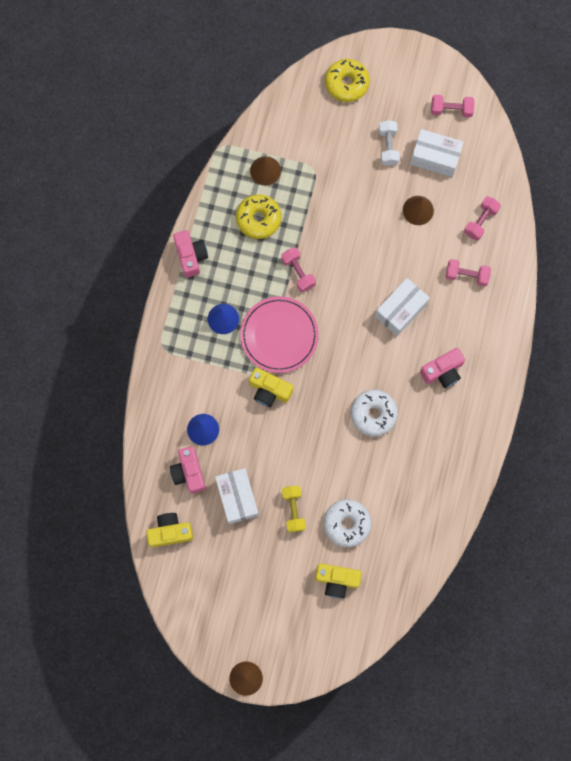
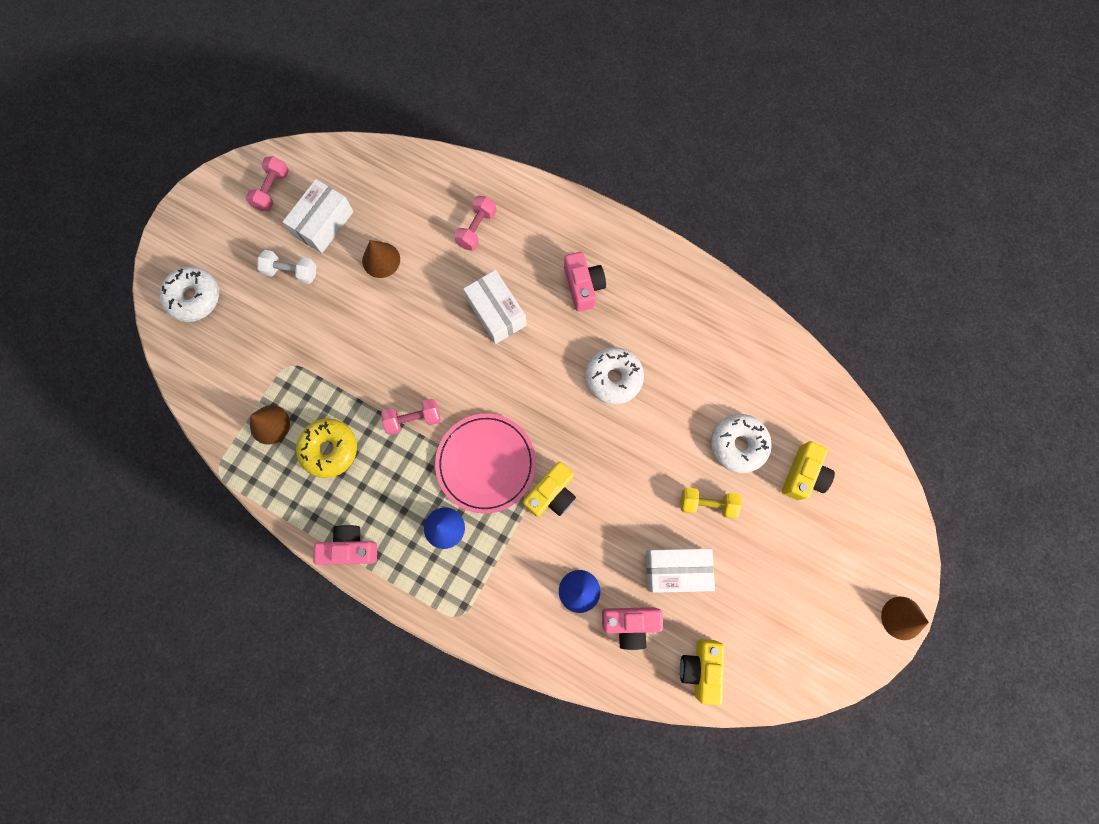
camera: 75 degrees left, 0 degrees up
yellow donut [325,59,370,102] -> white donut [159,267,219,322]
pink dumbbell [464,196,501,241] -> none

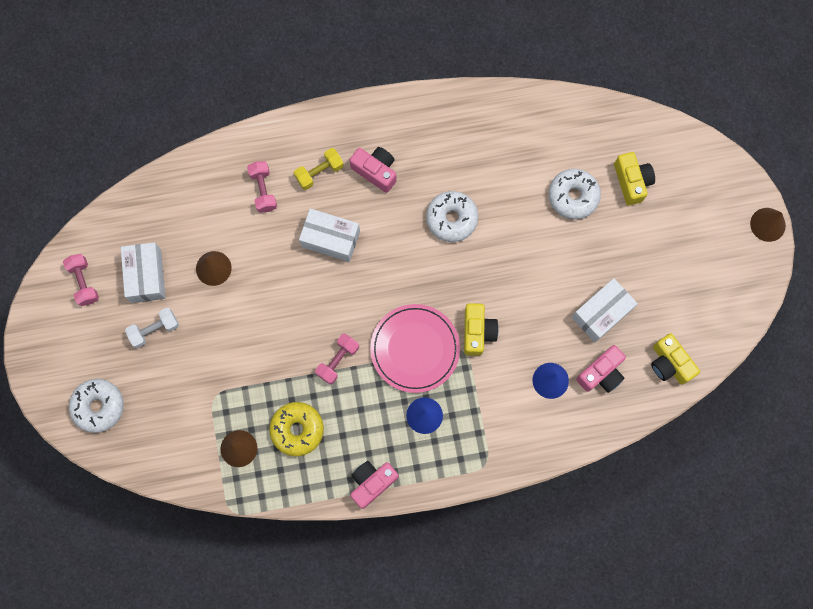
camera: 40 degrees left, 0 degrees up
yellow dumbbell [681,488,741,519] -> yellow dumbbell moved to [294,148,344,190]

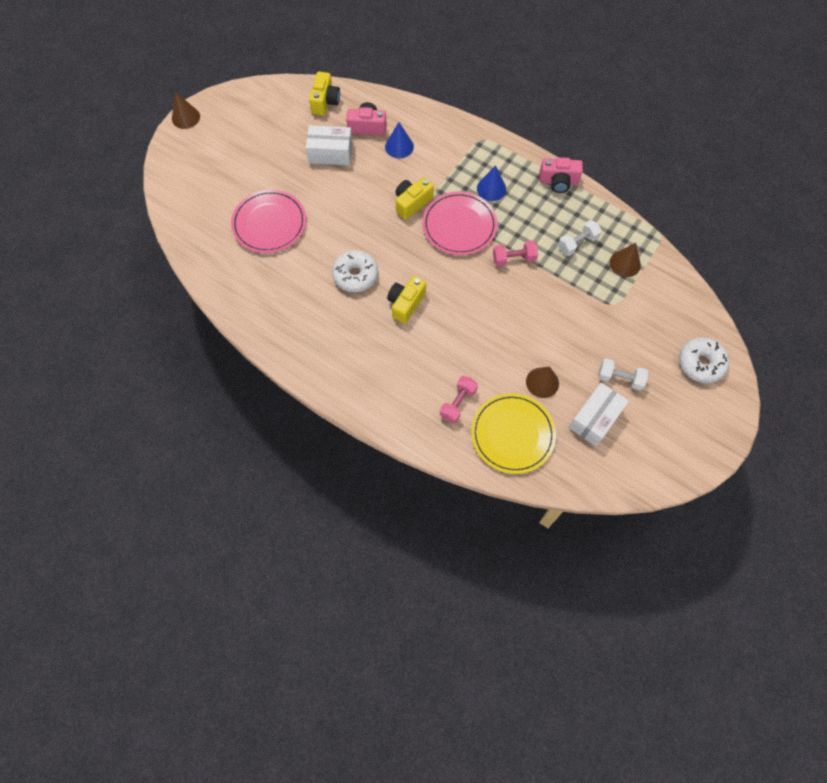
camera: 135 degrees left, 10 degrees down
pink dumbbell [63,254,99,306] -> none
yellow donut [269,402,324,456] -> white dumbbell [558,220,602,256]
yellow dumbbell [294,148,344,190] -> none
white box [299,208,360,262] -> none
pink camera [349,147,397,193] -> none
white donut [549,169,601,219] -> pink plate [231,189,306,253]
yellow camera [614,152,655,205] -> yellow camera moved to [387,276,426,324]
none -> yellow plate [471,393,556,474]

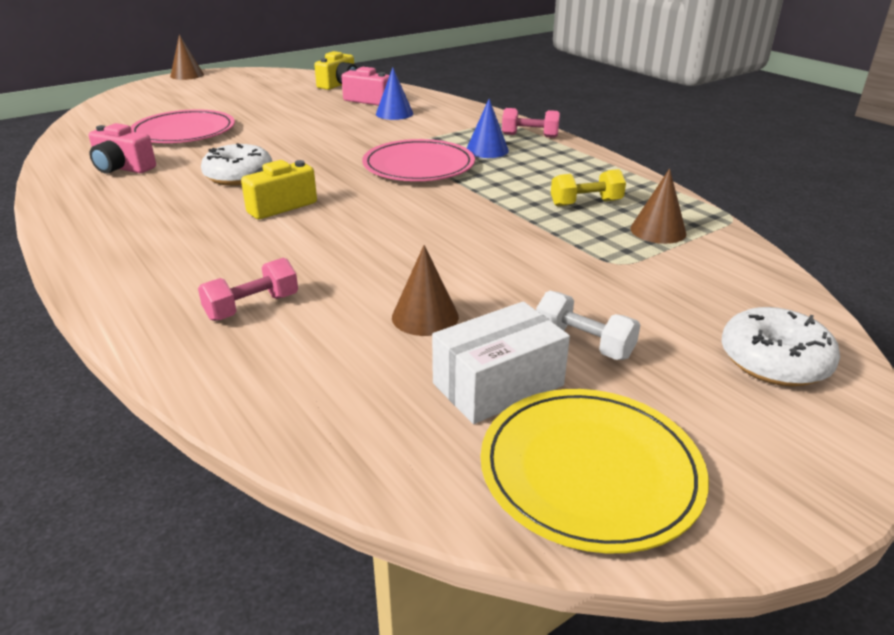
camera: 20 degrees right, 35 degrees down
white box [306,125,353,166] -> none
yellow camera [395,177,434,220] -> none
yellow plate [471,393,556,474] -> yellow plate moved to [481,389,709,554]
pink dumbbell [493,240,538,266] -> pink dumbbell moved to [502,108,560,138]
pink camera [539,157,583,193] -> pink camera moved to [89,123,156,174]
white dumbbell [558,220,602,256] -> yellow dumbbell [551,169,626,206]

